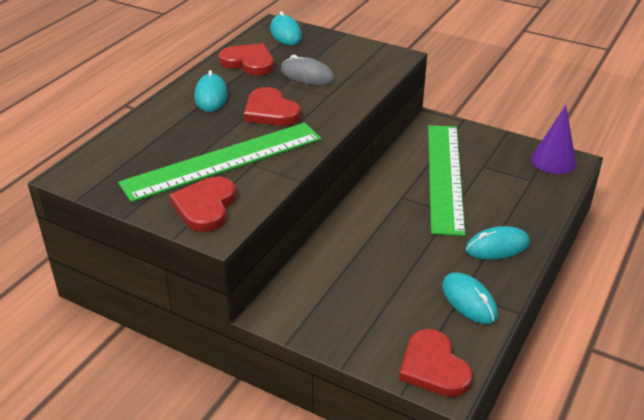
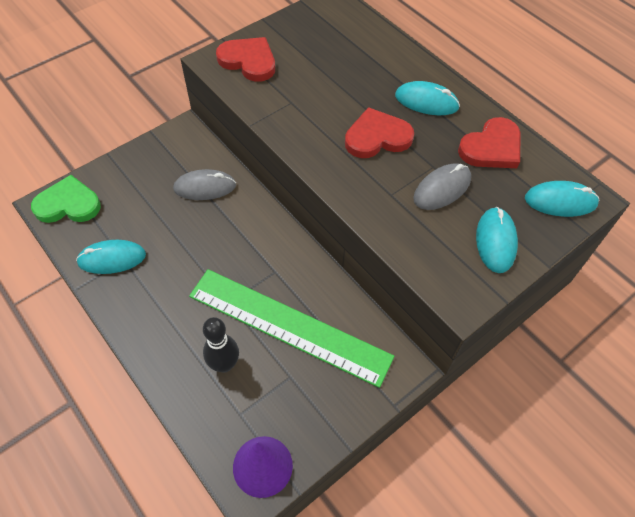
camera: 110 degrees right, 20 degrees up
green ruler [118,123,321,202] -> none
red heart [399,329,472,397] -> green heart [31,175,101,223]
turquoise mouse [465,226,530,259] -> turquoise mouse moved to [476,207,518,273]
none -> grey mouse [173,169,236,200]
none -> black bowling pin [203,317,239,373]

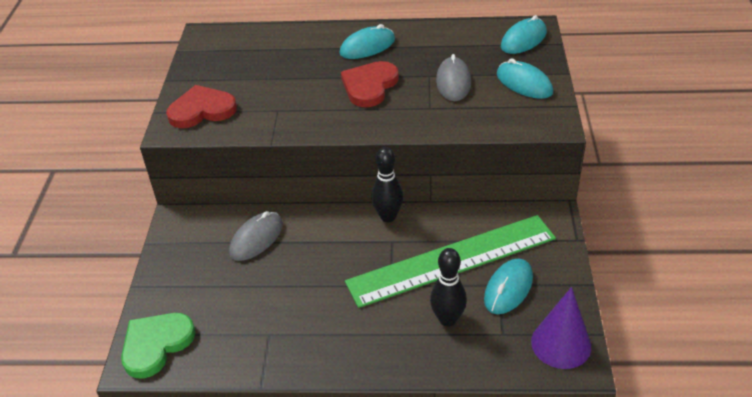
camera: 45 degrees left, 15 degrees down
turquoise mouse [76,240,146,274] -> turquoise mouse moved to [484,258,533,314]
red heart [458,117,521,168] -> none
none -> black bowling pin [371,147,403,222]

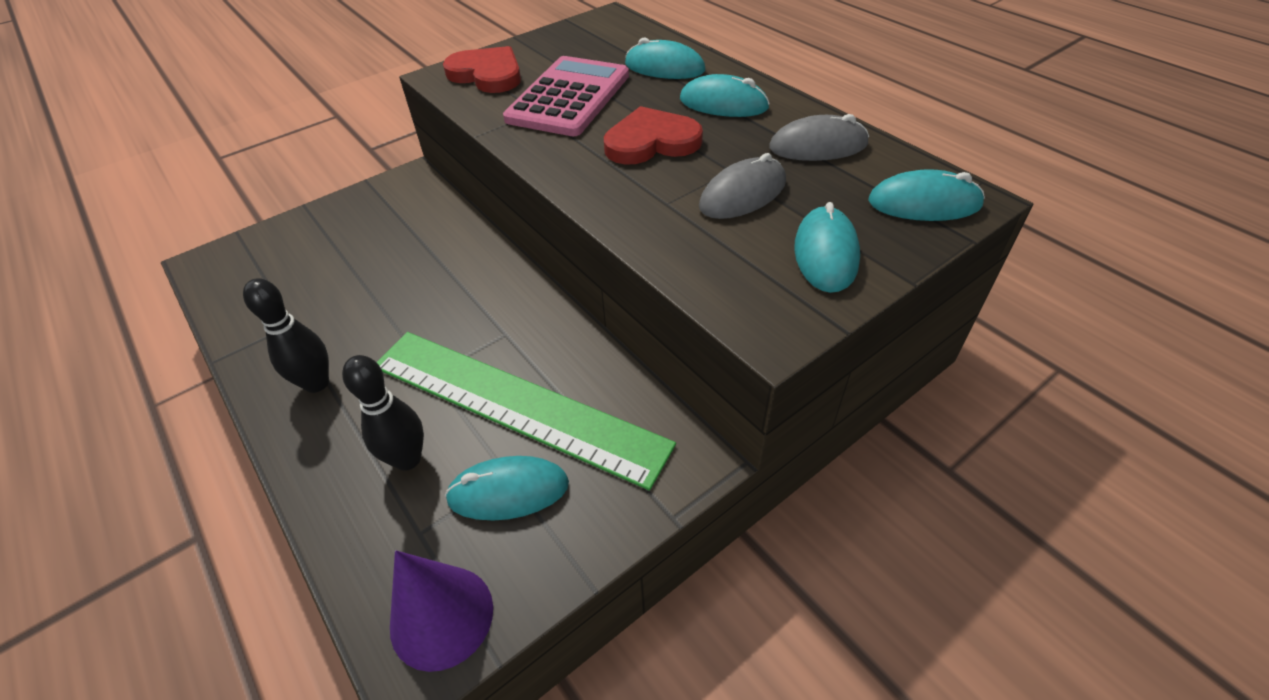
camera: 50 degrees right, 5 degrees up
green heart [121,313,196,379] -> none
grey mouse [229,211,283,261] -> grey mouse moved to [769,114,869,161]
black bowling pin [371,147,403,222] -> black bowling pin moved to [243,278,329,393]
none -> pink calculator [503,56,629,136]
none -> turquoise mouse [625,38,705,79]

